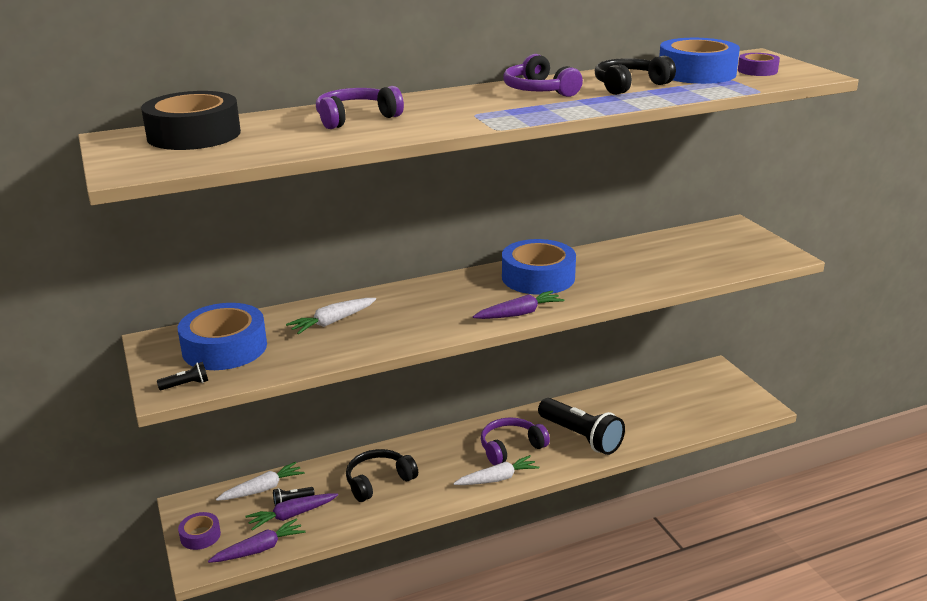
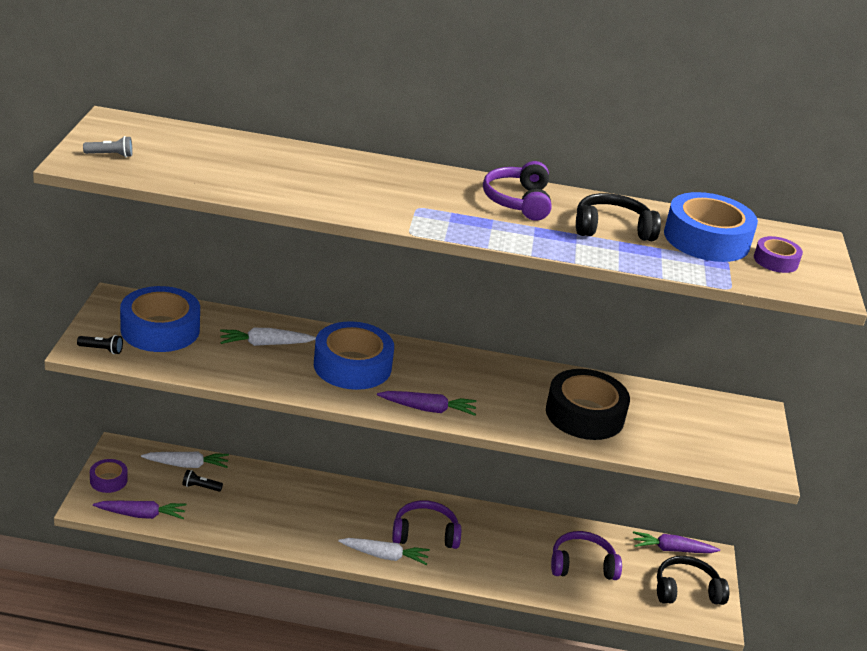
camera: 25 degrees right, 5 degrees up
black tape [141,91,241,150] -> black tape moved to [546,369,630,440]
purple carrot [245,493,338,530] -> purple carrot moved to [633,531,720,553]
purple headphones [316,86,404,129] -> purple headphones moved to [551,531,622,580]
black headphones [346,449,418,502] -> black headphones moved to [657,556,729,605]
blue tape [502,239,576,295] -> blue tape moved to [314,321,394,390]
black flashlight [538,398,625,455] -> none
none -> grey flashlight [83,136,133,157]

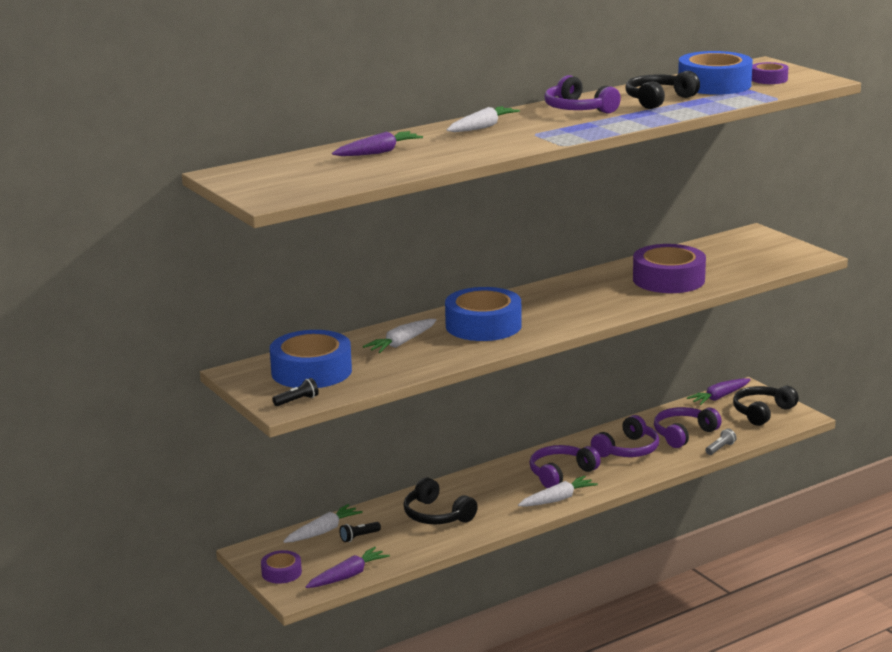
camera: 35 degrees left, 10 degrees down
grey flashlight [83,136,133,157] -> grey flashlight moved to [705,428,737,455]
purple carrot [377,391,477,416] -> purple carrot moved to [332,131,423,156]
black tape [546,369,630,440] -> purple tape [633,244,706,293]
none -> black headphones [403,478,478,524]
none -> white carrot [447,106,520,132]
none -> purple headphones [591,415,659,457]

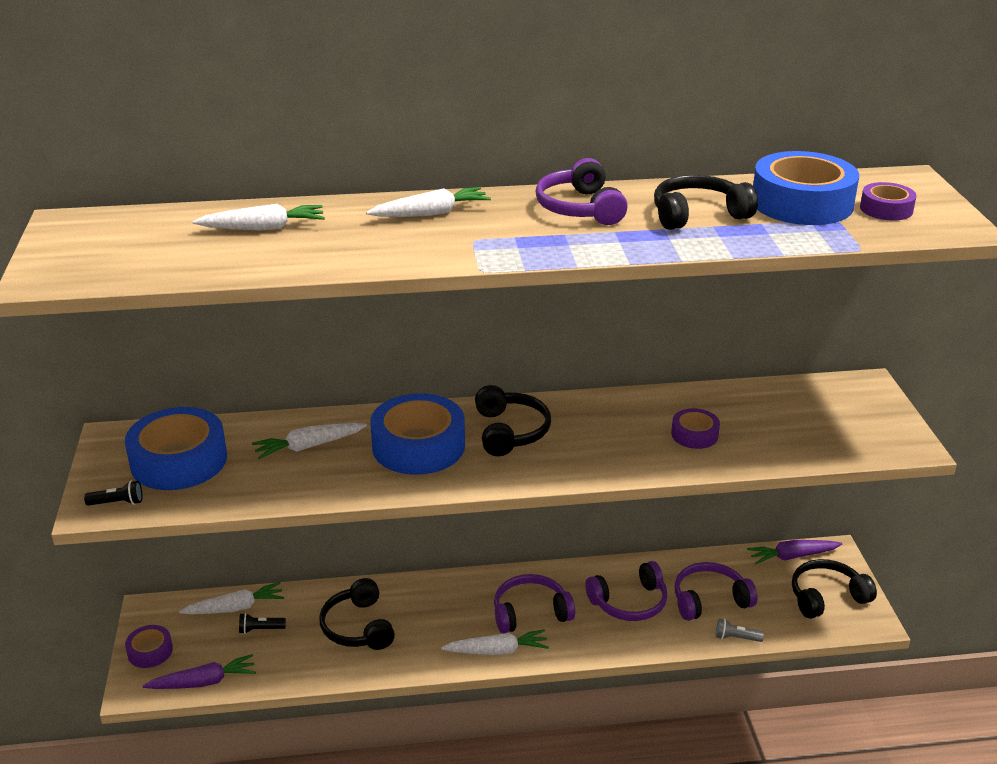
camera: 25 degrees right, 10 degrees up
purple carrot [332,131,423,156] -> white carrot [193,204,325,230]
purple tape [633,244,706,293] -> purple tape [671,408,720,449], size x0.51
grey flashlight [705,428,737,455] -> grey flashlight turned 150 degrees counterclockwise [716,619,764,642]
none -> black headphones [475,385,551,456]

